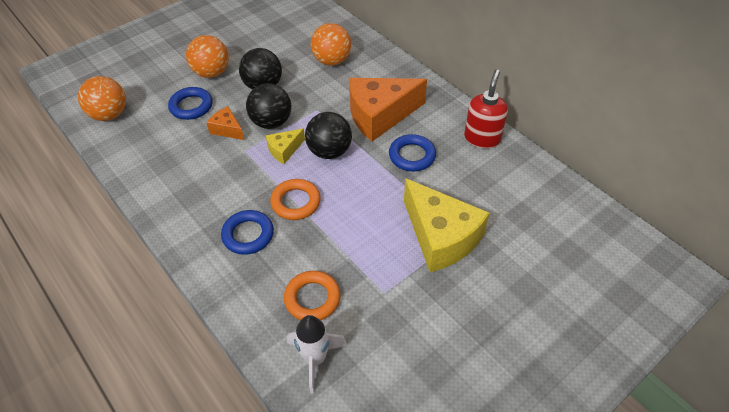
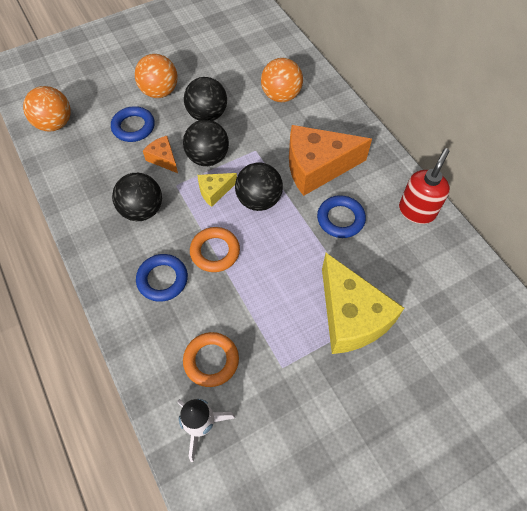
camera: 10 degrees right, 10 degrees up
none -> black ball [112,173,162,221]

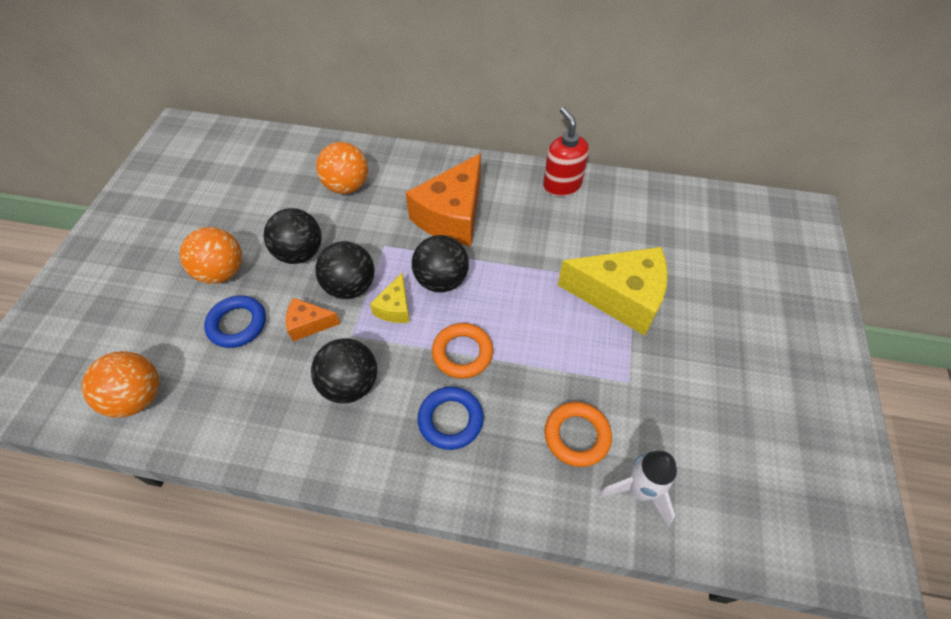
camera: 50 degrees left, 5 degrees down
blue ring [317,195,366,238] -> none

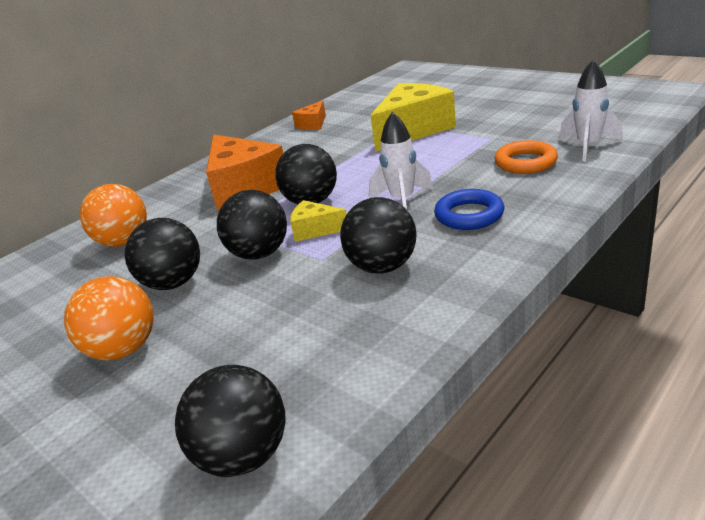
camera: 55 degrees left, 25 degrees down
orange ball [82,351,159,418] -> black ball [175,365,286,477]
blue ring [204,295,266,348] -> none
orange cheese [286,298,340,341] -> orange cheese moved to [292,100,326,130]
yellow cheese [370,273,410,323] -> yellow cheese turned 150 degrees clockwise [290,200,347,242]
orange ring [432,323,493,379] -> white rocket [369,112,433,210]
red soap dispenser [543,107,589,197] -> none

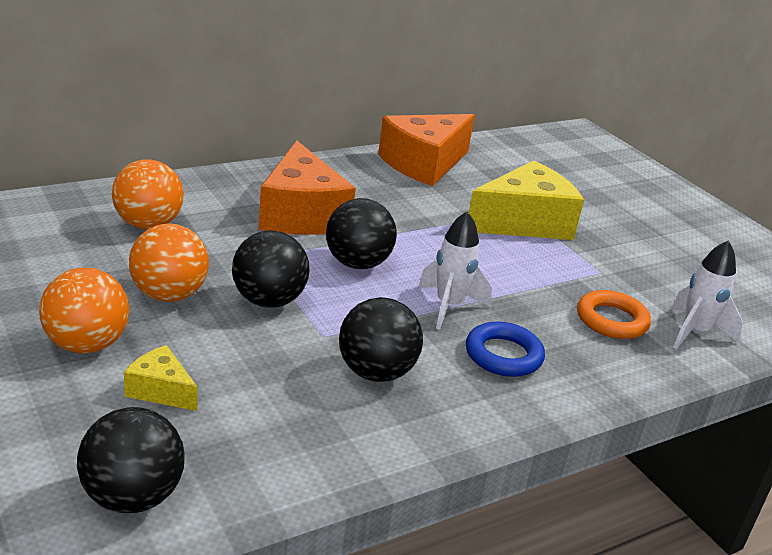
camera: 10 degrees right, 0 degrees up
black ball [125,218,200,290] -> orange ball [129,224,209,302]
yellow cheese [290,200,347,242] -> yellow cheese moved to [124,345,198,411]
orange cheese [292,100,326,130] -> orange cheese [378,114,475,186], size x2.09

